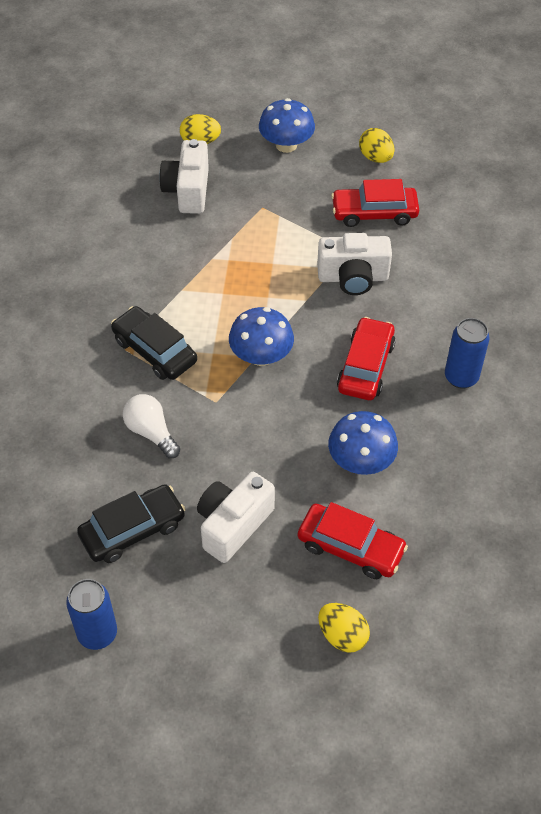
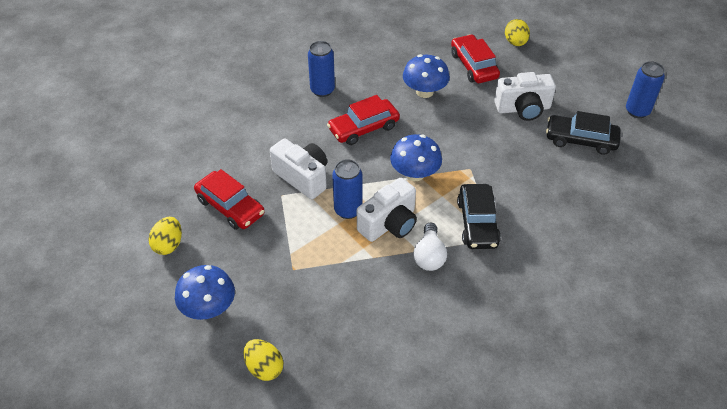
camera: 135 degrees left, 5 degrees down
white light bulb [123,394,180,458] -> white light bulb moved to [413,223,447,271]
white camera [159,139,209,214] -> white camera moved to [357,178,417,242]
none -> blue can [332,159,362,219]

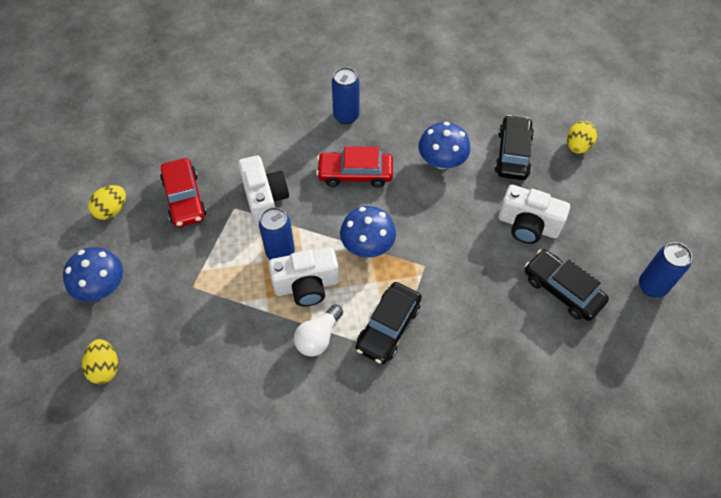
camera: 30 degrees right, 10 degrees up
red car [451,34,500,83] -> black car [495,115,534,180]

